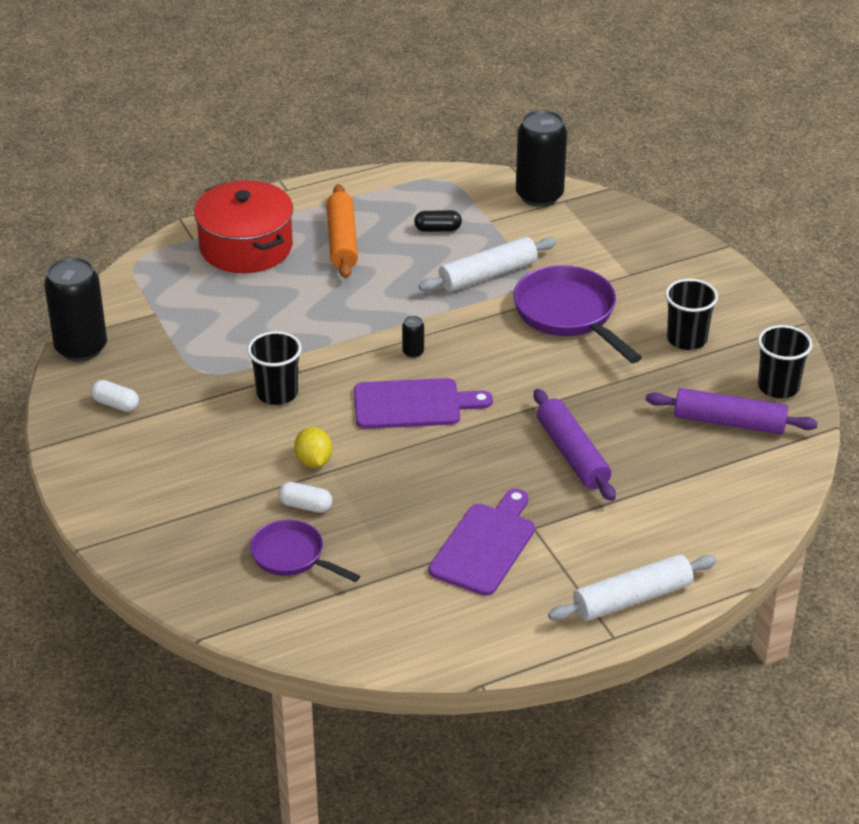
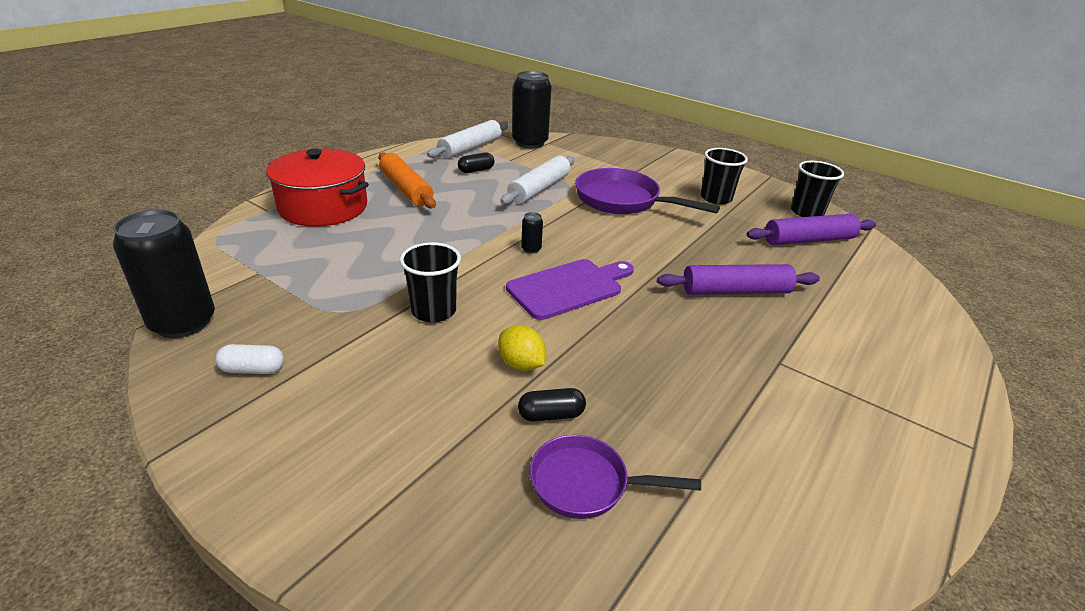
camera: 30 degrees left, 5 degrees down
white capsule [278,482,332,513] -> black capsule [518,388,586,422]
purple cutting board [429,489,535,596] -> none
purple rolling pin [534,389,616,501] -> purple rolling pin turned 45 degrees counterclockwise [657,264,820,295]
white rolling pin [548,554,717,621] -> white rolling pin moved to [427,120,509,159]

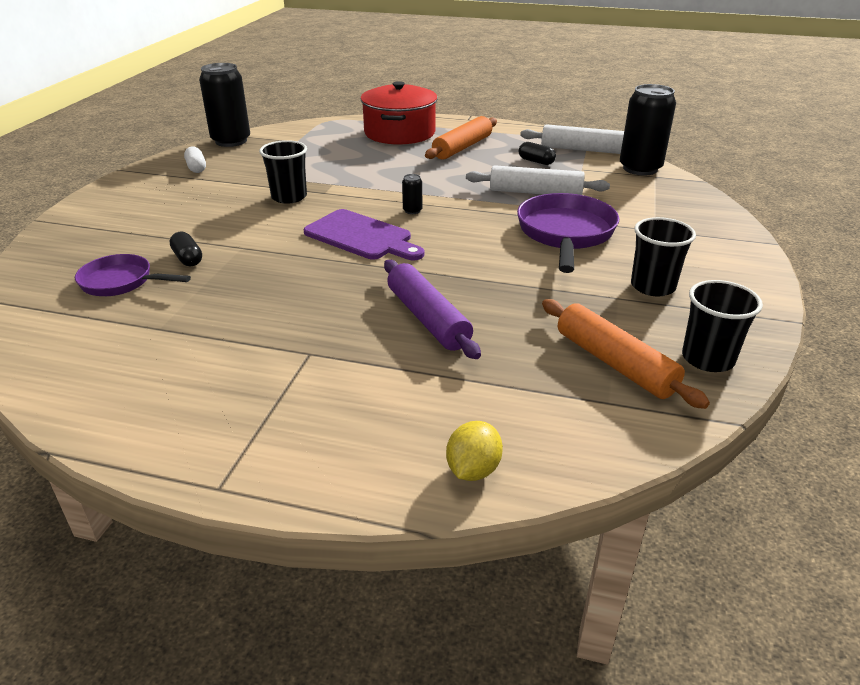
camera: 70 degrees right, 0 degrees up
yellow lemon [498,325,546,371] -> yellow lemon moved to [446,421,503,481]
purple pan [530,435,701,519] -> purple pan turned 60 degrees counterclockwise [75,254,191,296]
purple rolling pin [746,214,876,245] -> orange rolling pin [542,299,710,409]

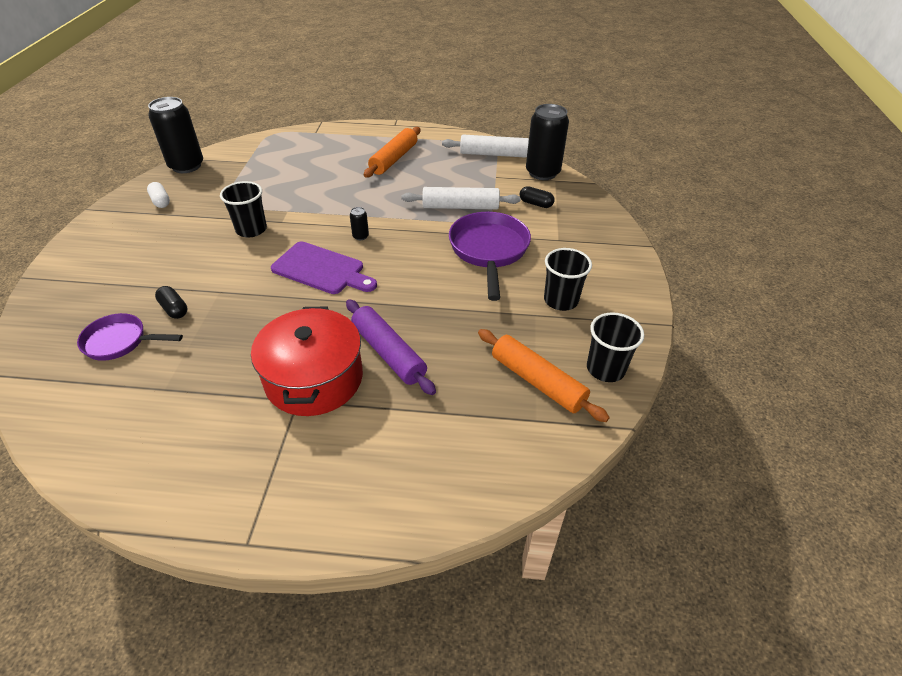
camera: 10 degrees left, 10 degrees up
red pot [361,81,437,145] -> red pot moved to [251,306,363,416]
yellow lemon [446,421,503,481] -> none
black capsule [519,142,556,165] -> black capsule moved to [520,186,555,208]

